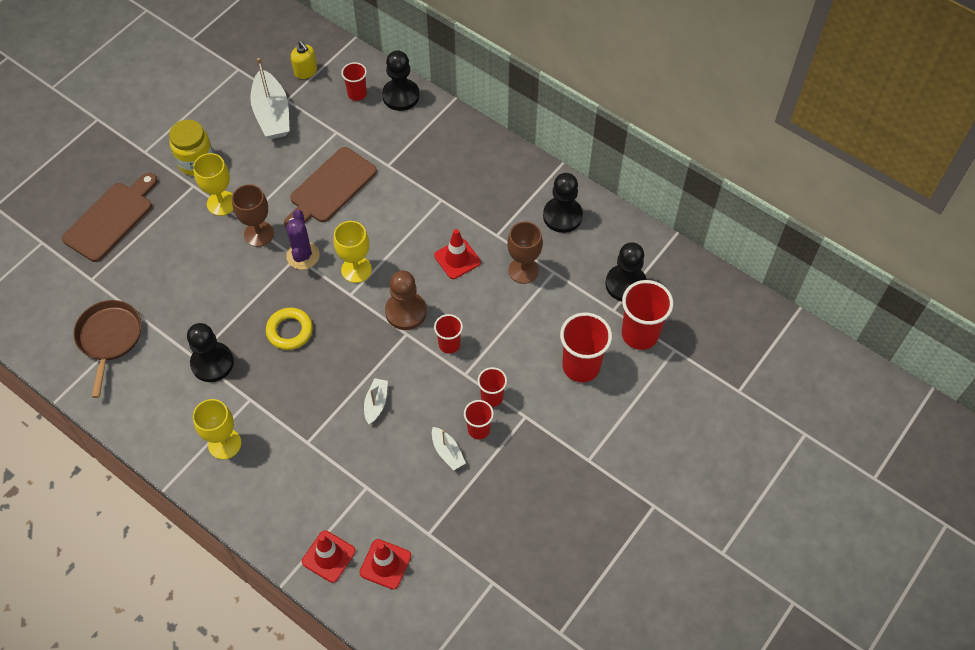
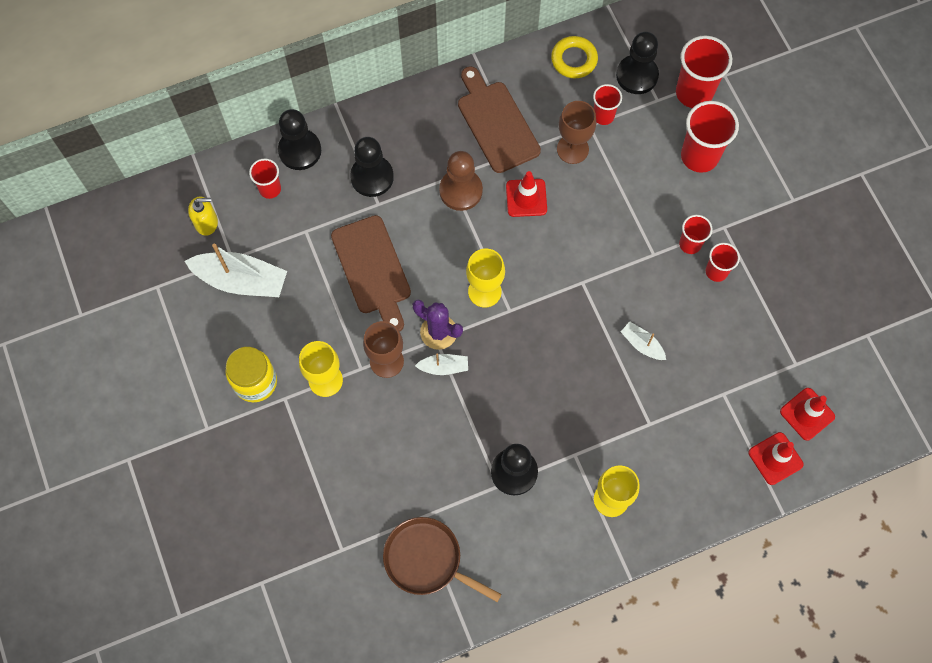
camera: 60 degrees left, 10 degrees up
brown cutting board [62,173,158,262] -> brown cutting board moved to [458,66,541,173]
yellow ring [266,307,313,350] -> yellow ring moved to [551,36,598,78]
brown pawn [385,271,427,330] -> brown pawn moved to [439,151,483,211]
white boat [432,427,466,470] -> white boat moved to [415,353,468,375]
red cup [434,314,463,354] -> red cup moved to [593,84,622,125]
black pawn [543,173,583,233] -> black pawn moved to [350,137,394,197]

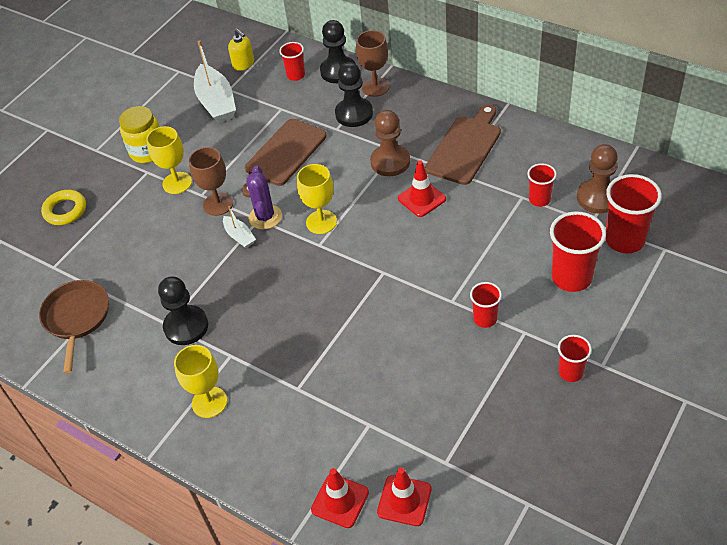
camera: 60 degrees right, 20 degrees down
yellow ring [551,36,598,78] -> yellow ring moved to [41,190,86,225]
brown goblet [557,101,596,164] -> brown goblet moved to [356,30,389,97]
black pawn [616,32,659,94] -> brown pawn [577,144,618,214]
white boat [621,322,666,360] -> none
red cup [706,243,740,282] -> red cup moved to [558,335,592,382]

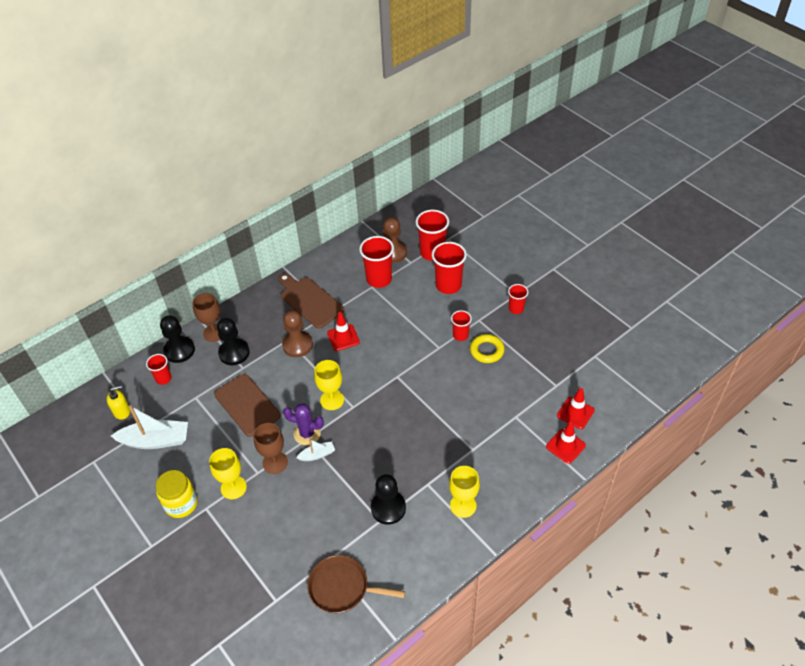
camera: 75 degrees left, 0 degrees up
yellow ring [41,190,86,225] -> yellow ring moved to [470,334,505,363]
red cup [527,163,557,207] -> red cup [359,236,394,288], size x1.75

